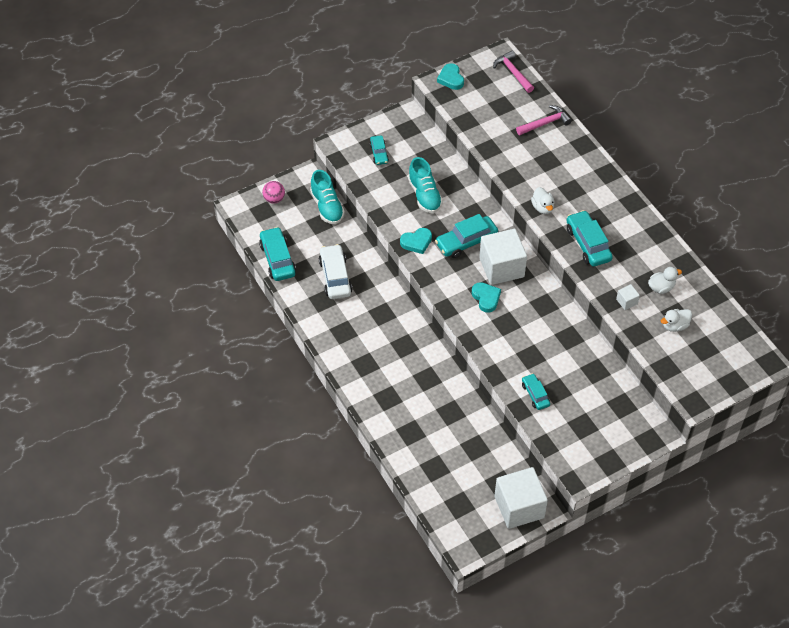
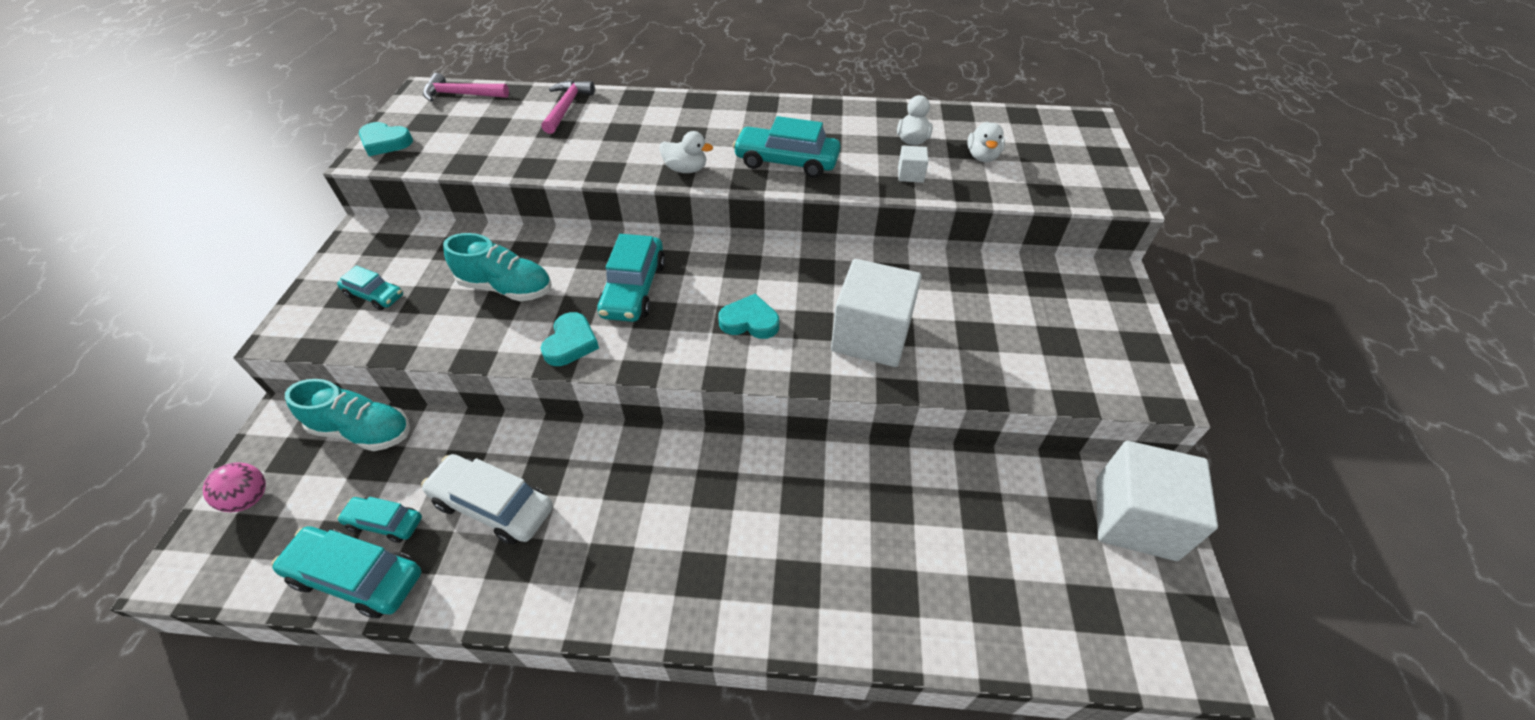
camera: 55 degrees left, 5 degrees down
white cube [479,229,527,285] -> white cube moved to [831,259,922,367]
turquoise car [522,373,550,410] -> turquoise car moved to [337,497,422,543]

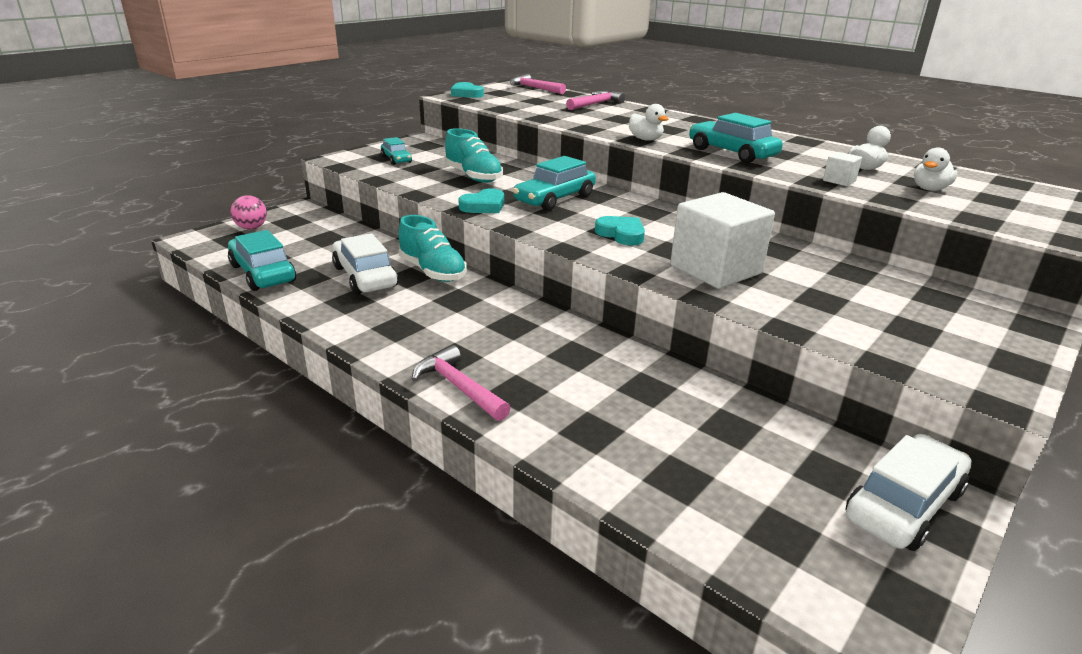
camera: 35 degrees right, 20 degrees down
turquoise shoe [285,379,410,451] -> turquoise shoe moved to [399,215,467,282]
turquoise car [337,497,422,543] -> none
white cube [1096,441,1218,561] -> white car [846,434,972,551]
none -> pink hammer [412,345,510,421]

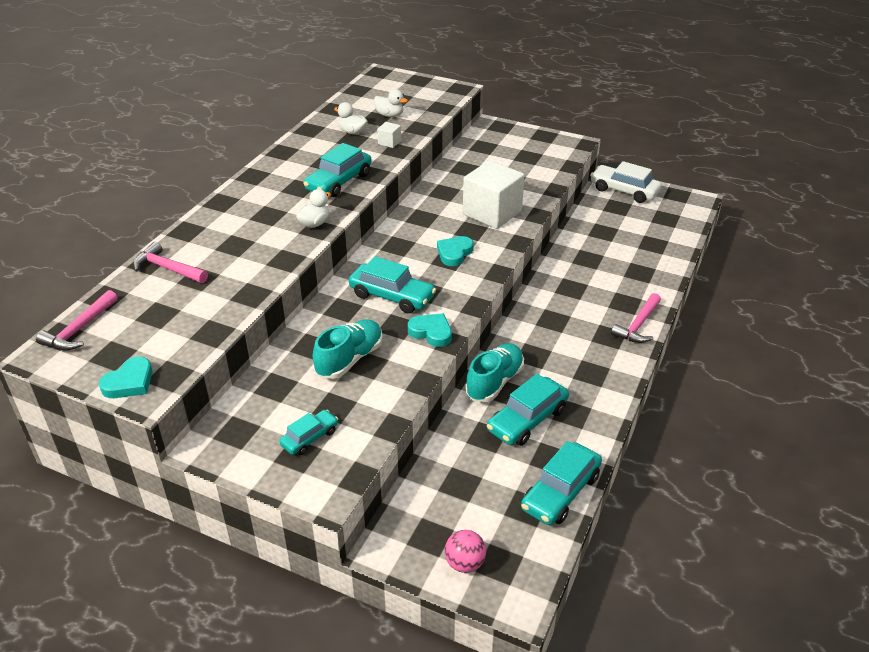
camera: 105 degrees left, 10 degrees up
white car [332,233,398,295] -> turquoise car [487,374,569,446]

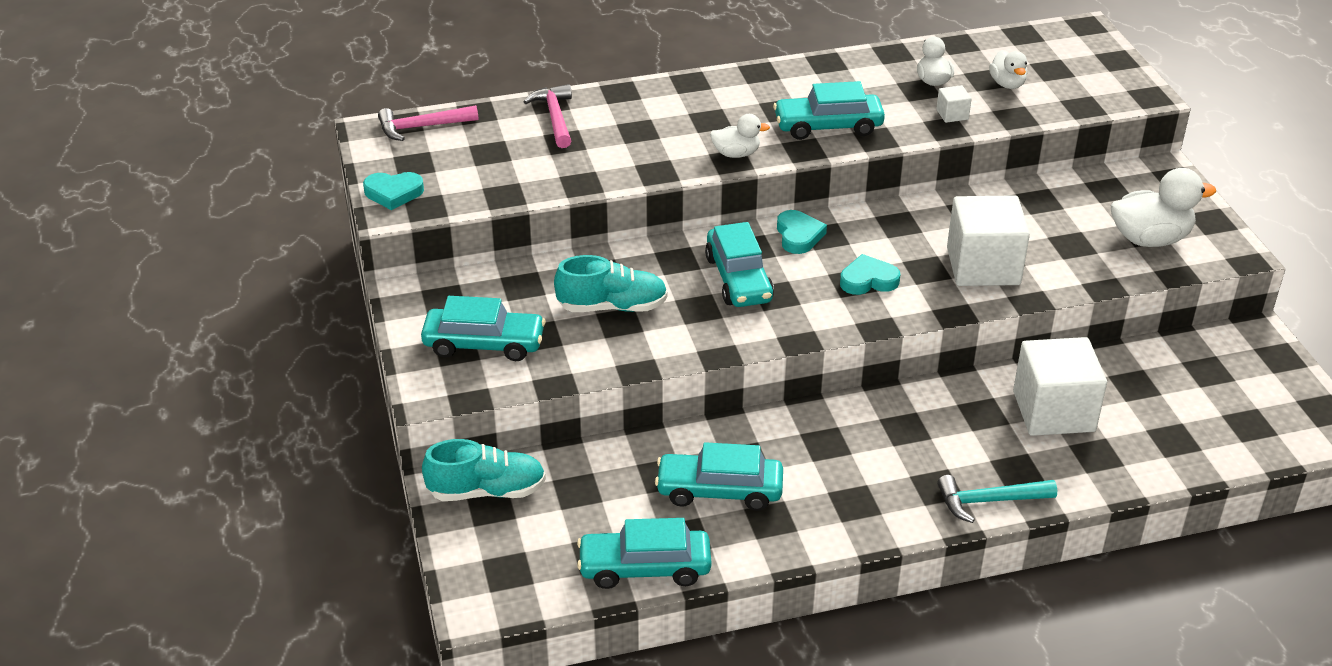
camera: 50 degrees right, 0 degrees up
turquoise car [279,410,338,455] -> turquoise car [421,296,546,361], size x1.69
turquoise heart [408,313,452,347] -> turquoise heart moved to [777,210,827,254]
pink ball [445,530,486,573] -> none
turquoise shoe [465,343,524,402] -> turquoise shoe moved to [422,439,546,501]
white car [590,161,662,203] -> none
pink hammer [611,293,661,343] -> turquoise hammer [937,475,1057,523]
none -> white cube [1013,337,1107,436]
none -> white duck [1111,168,1216,247]

